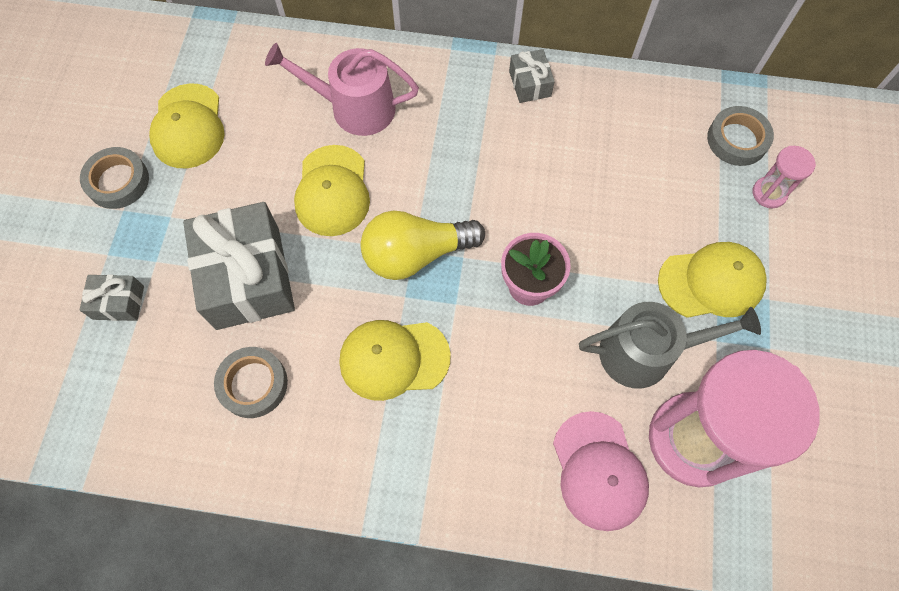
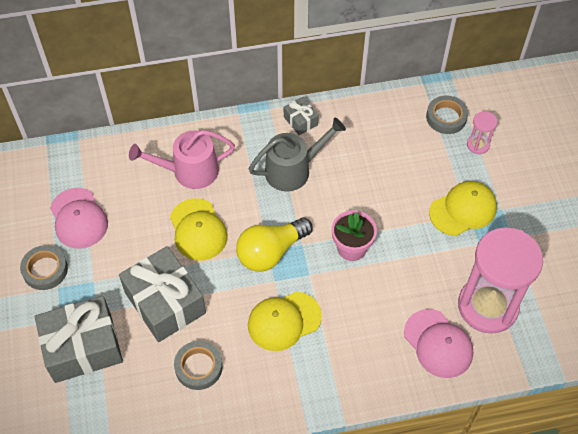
camera: 20 degrees left, 10 degrees down
grey gift [80,274,144,321] -> grey gift [35,296,123,383], size x2.12
yellow cap [149,83,225,168] -> pink cap [50,188,108,249]
grey watering can [579,302,761,389] -> grey watering can moved to [249,118,346,192]

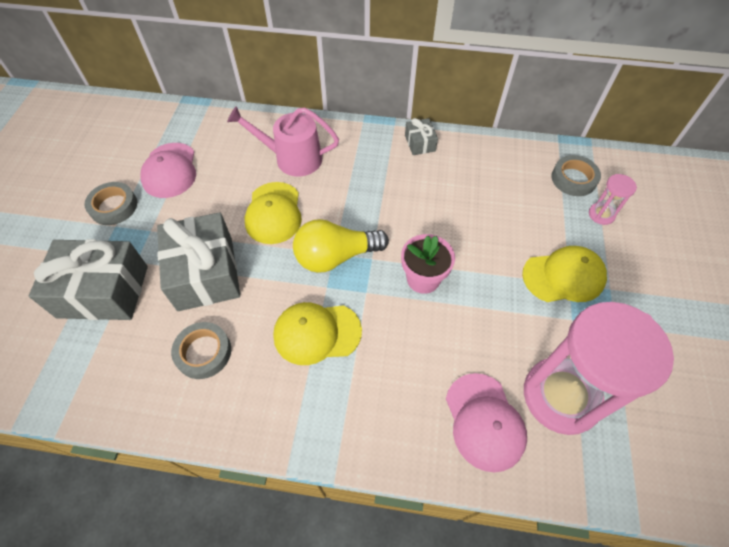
camera: 20 degrees right, 0 degrees up
grey watering can [249,118,346,192] -> none

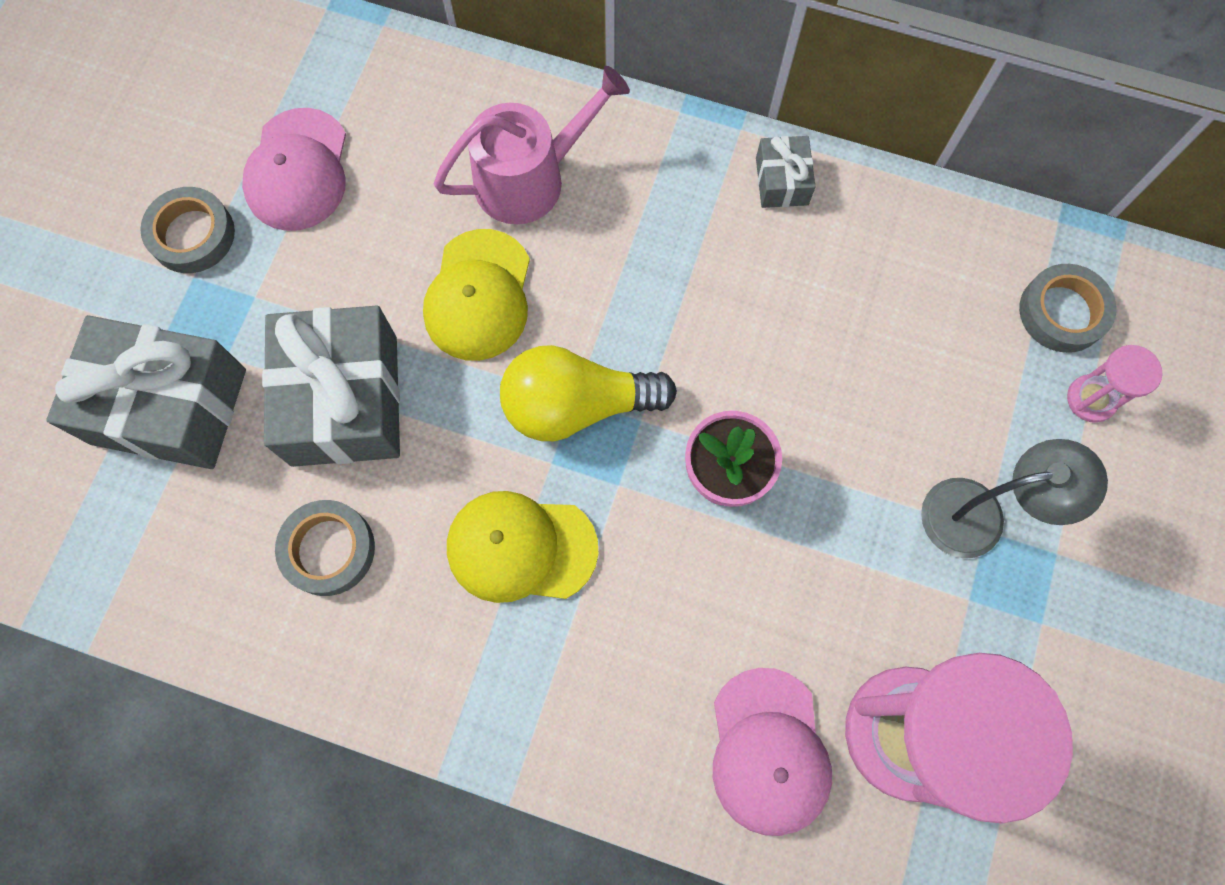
camera: 10 degrees right, 15 degrees up
pink watering can [227,106,339,177] -> pink watering can turned 135 degrees clockwise [434,66,630,224]
yellow cap [522,246,607,302] -> grey lamp [921,439,1108,558]

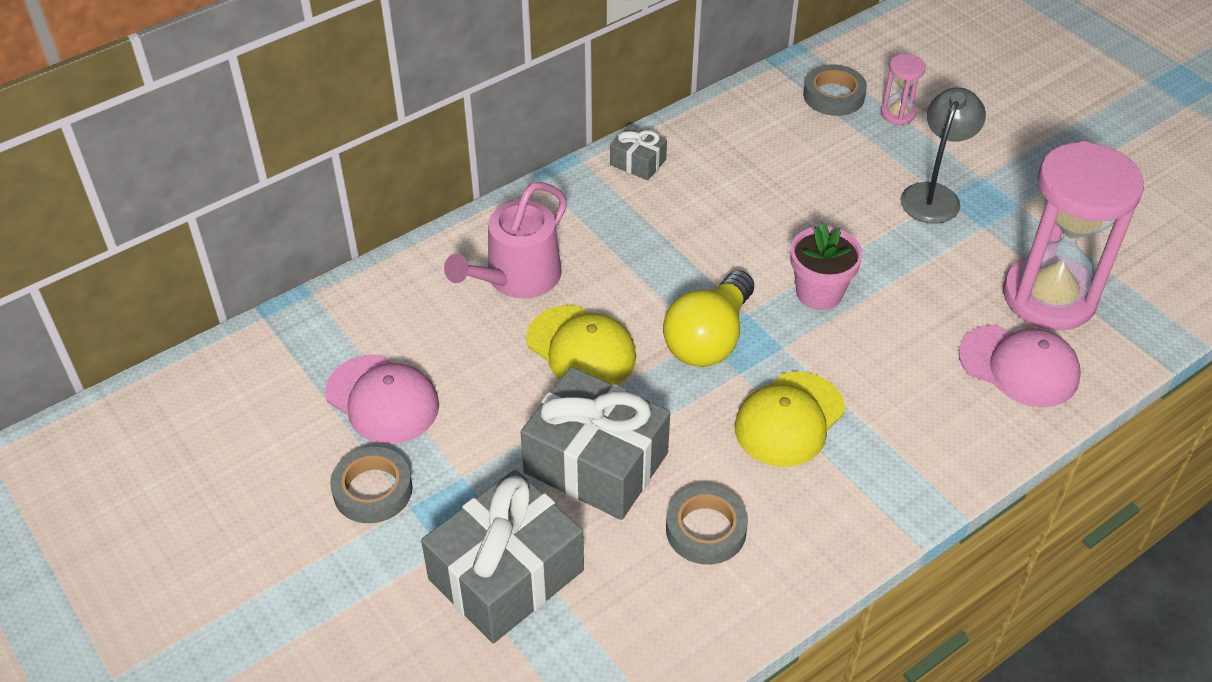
camera: 55 degrees left, 25 degrees down
pink watering can [434,66,630,224] -> pink watering can turned 150 degrees counterclockwise [444,182,567,299]

